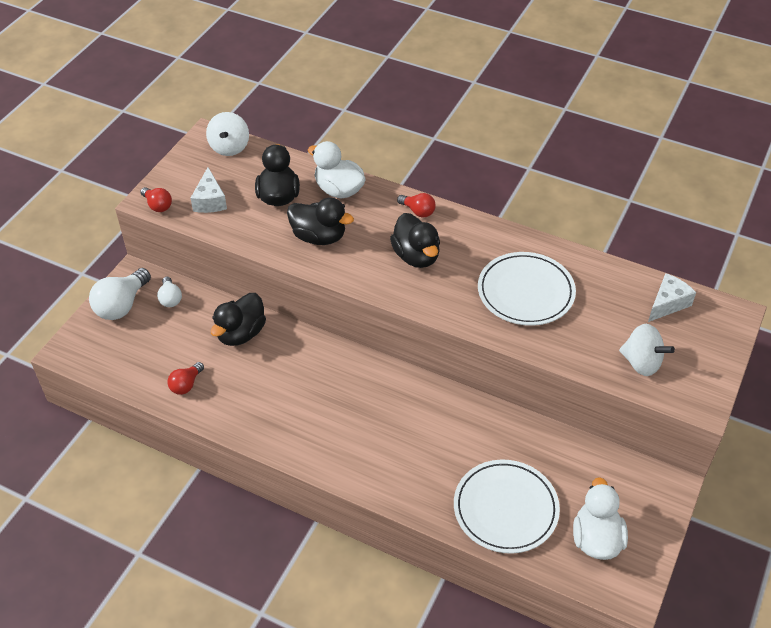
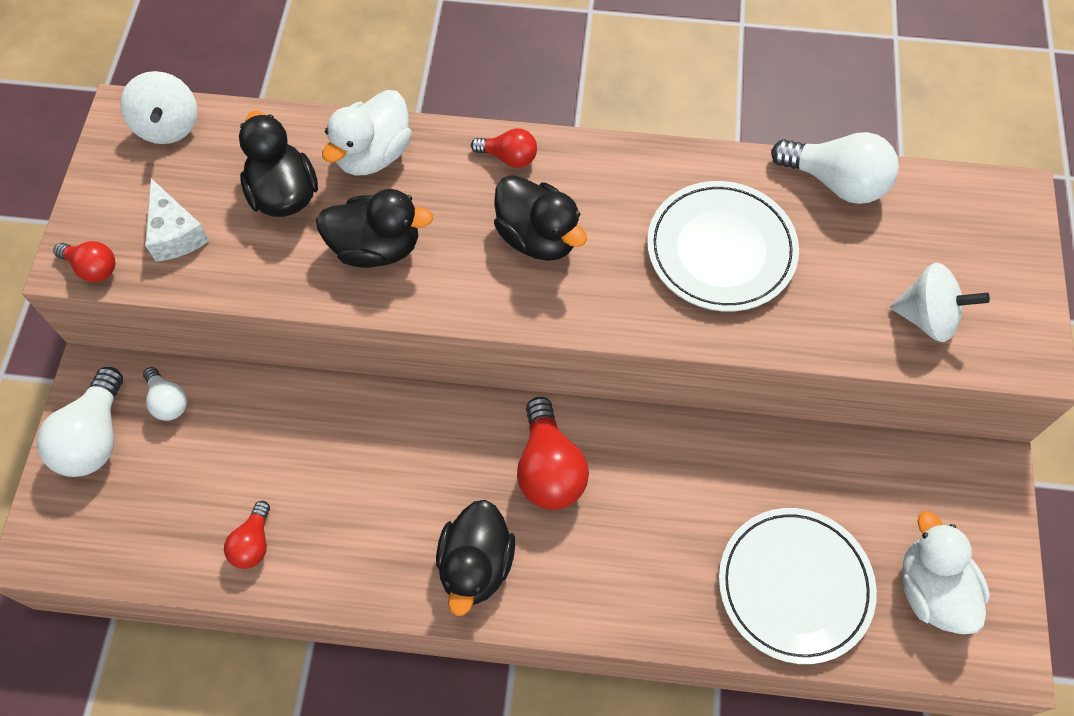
camera: 20 degrees left, 15 degrees up
black duck [211,293,266,346] -> black duck moved to [436,500,515,616]
white duck [308,141,365,199] -> white duck turned 75 degrees counterclockwise [322,90,412,175]
white cheese [648,273,696,322] -> none
none -> red light bulb [517,397,589,510]
none -> white light bulb [771,132,899,204]

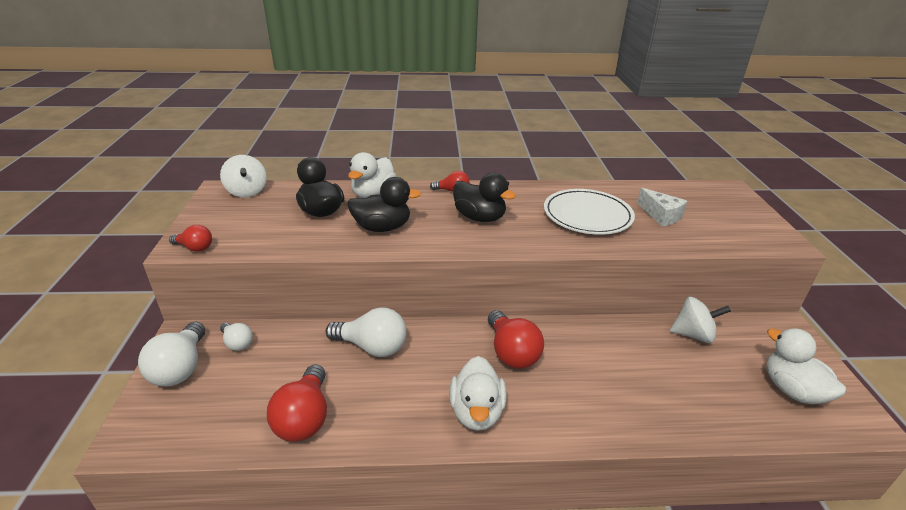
camera: 10 degrees left, 30 degrees down
white cheese [145,178,210,262] -> white cheese moved to [637,188,687,226]
red light bulb [224,501,270,569] -> red light bulb [267,364,327,442], size x1.77
black duck [436,500,515,616] -> white duck [449,356,507,431]
white plate [719,508,877,664] -> none
white light bulb [771,132,899,204] -> white light bulb moved to [325,307,407,357]
white spinning top [890,263,990,342] -> white spinning top moved to [670,297,731,343]

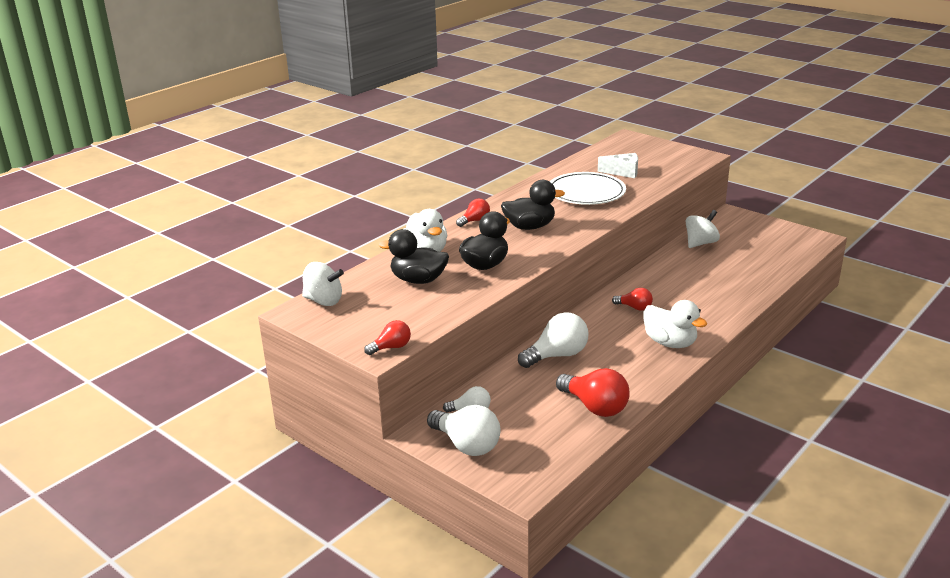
camera: 45 degrees left, 5 degrees down
red light bulb [488,310,544,369] -> red light bulb [612,288,653,311], size x0.57
white duck [766,329,846,404] -> none

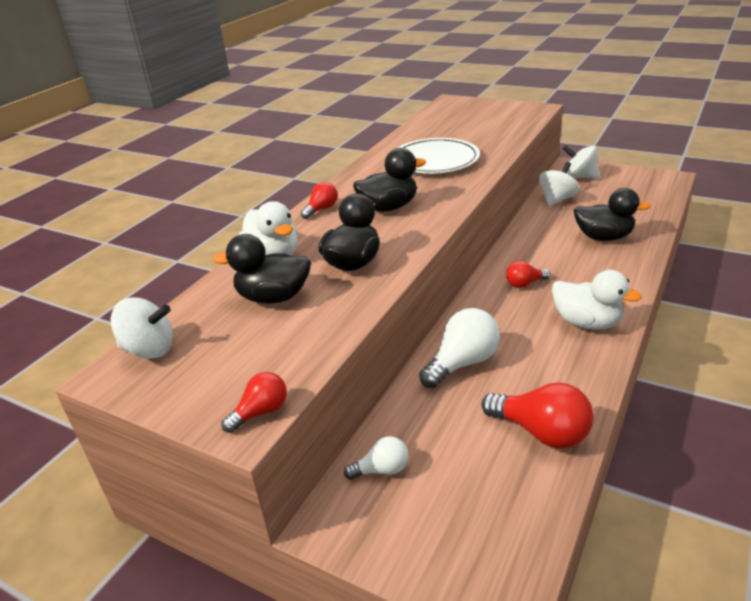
camera: 10 degrees left, 5 degrees up
white light bulb [427,405,500,456] -> none
white cheese [598,153,638,178] -> none
red light bulb [612,288,653,311] -> red light bulb turned 150 degrees clockwise [506,261,551,288]
none -> white spinning top [562,145,600,179]
none -> black duck [573,188,651,241]

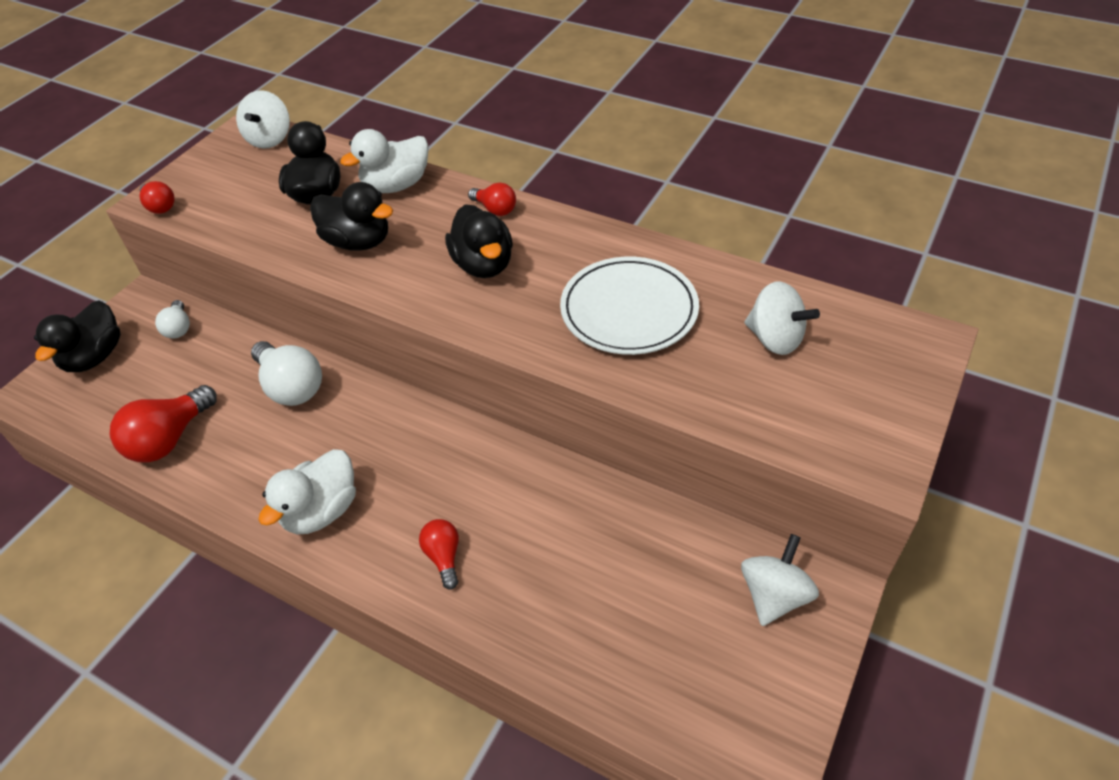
camera: 90 degrees right, 15 degrees up
red light bulb [506,261,551,288] -> red light bulb moved to [419,519,459,590]
white spinning top [539,162,579,207] -> white spinning top moved to [744,281,820,355]
black duck [573,188,651,241] -> black duck moved to [34,300,121,372]

